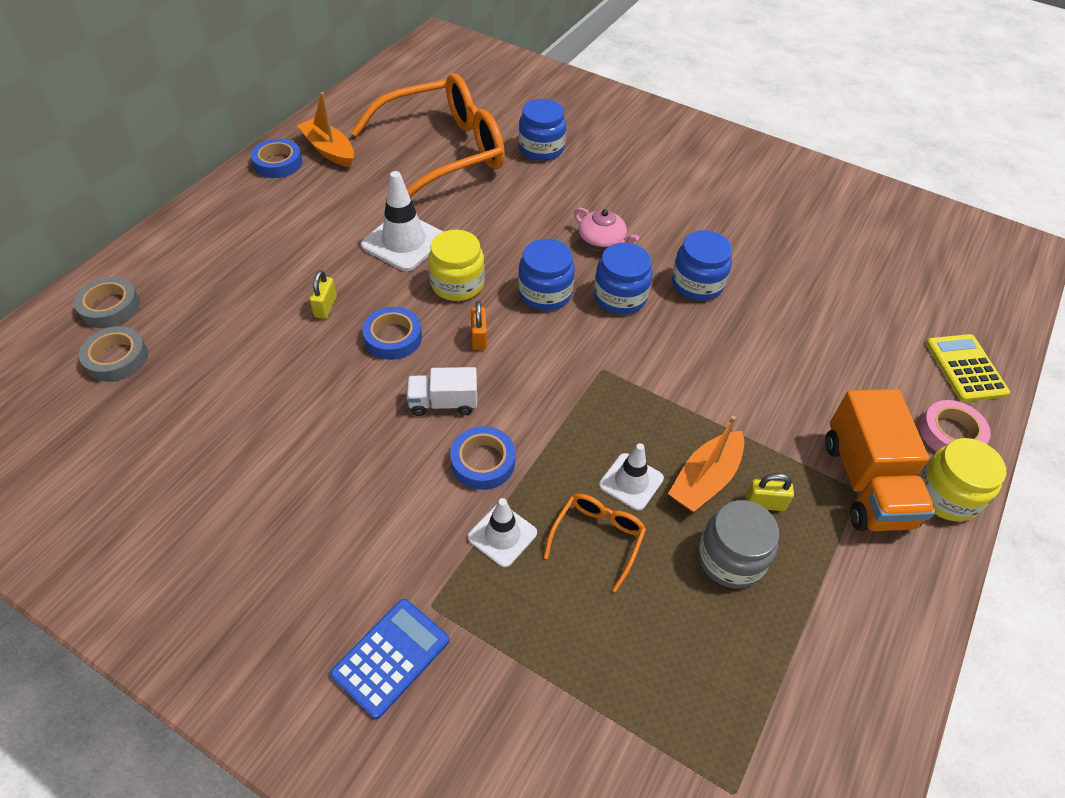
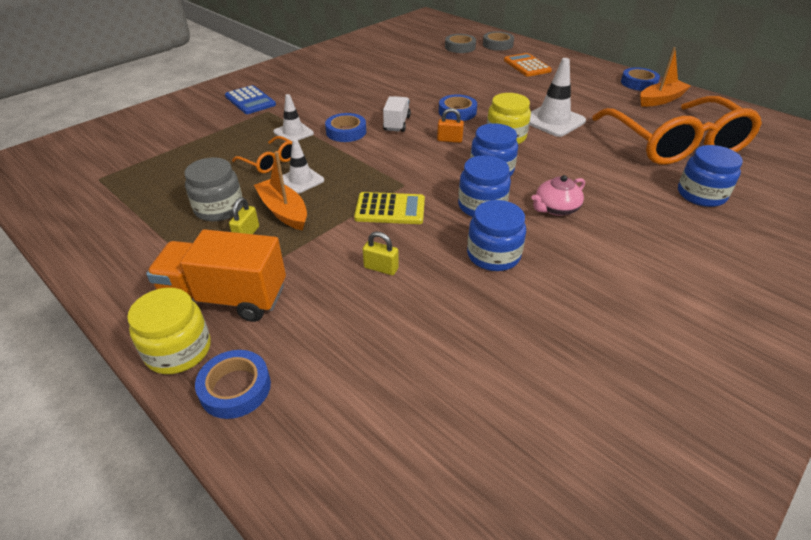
camera: 105 degrees right, 10 degrees down
yellow padlock [310,270,337,319] -> yellow padlock moved to [363,231,399,275]
pink tape [920,400,991,452] -> blue tape [195,350,271,419]
yellow calculator [926,334,1010,402] -> yellow calculator moved to [354,192,425,224]
none -> orange calculator [504,53,552,77]

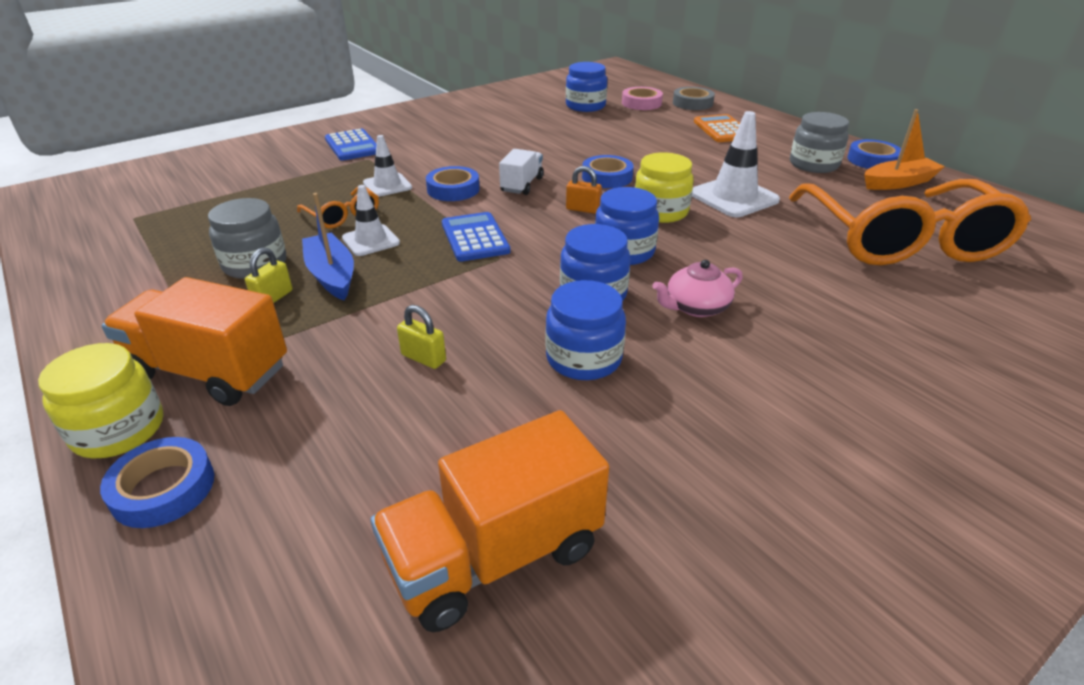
camera: 10 degrees right, 5 degrees down
orange boat [254,152,307,231] -> blue boat [302,193,354,300]
yellow calculator [354,192,425,224] -> none
grey tape [445,34,476,53] -> pink tape [622,87,663,110]
blue jar [678,145,743,207] -> blue jar moved to [566,62,607,112]
none -> orange truck [370,410,609,632]
none -> blue calculator [442,212,511,262]
none -> grey jar [790,112,849,173]

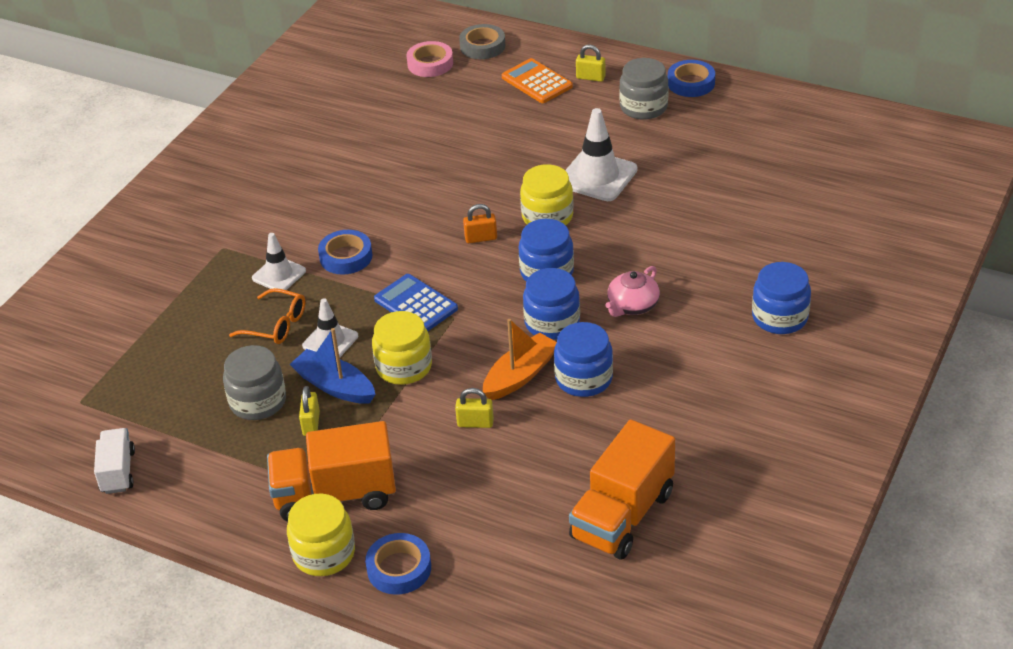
camera: 25 degrees left, 5 degrees up
blue calculator [325,129,377,161] -> none
white truck [499,149,544,195] -> white truck moved to [94,428,135,494]
blue jar [566,62,607,112] -> blue jar moved to [752,262,811,334]
blue tape [582,155,634,188] -> none
orange glasses [789,179,1031,265] -> none
orange boat [864,109,945,190] -> orange boat moved to [483,319,557,400]
none -> yellow jar [372,311,432,385]
none -> yellow padlock [576,45,606,82]

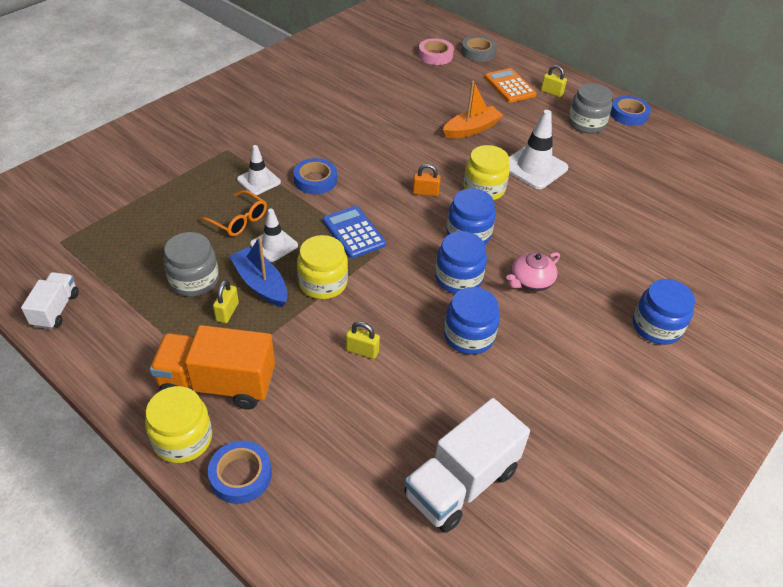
camera: 10 degrees right, 5 degrees up
orange boat [483,319,557,400] -> orange boat moved to [443,81,503,139]
orange truck [569,420,675,560] -> white truck [404,398,530,533]

